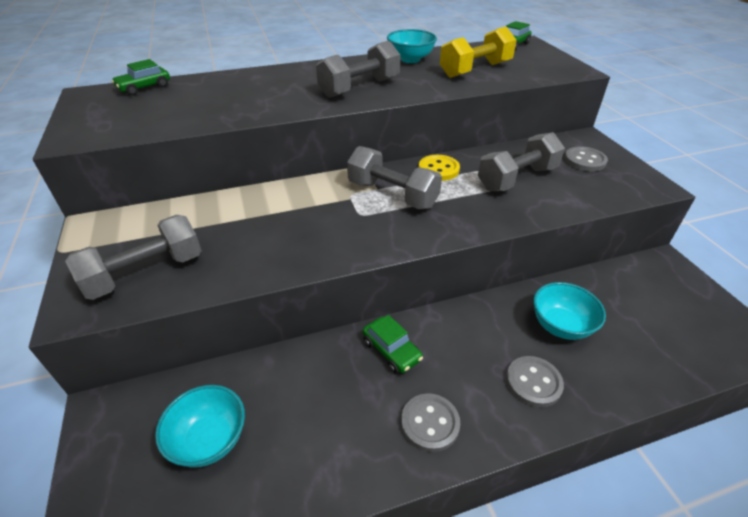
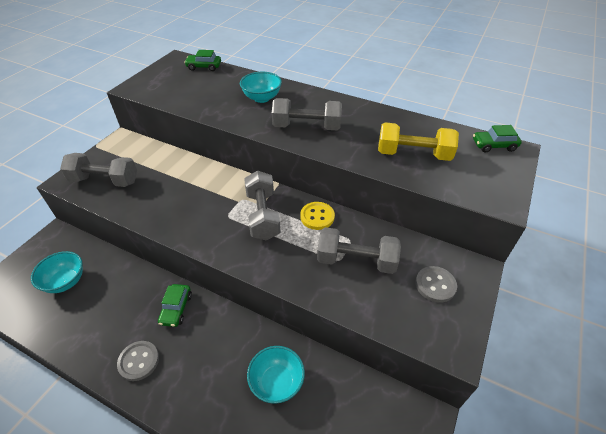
camera: 45 degrees right, 5 degrees up
turquoise bowl [387,29,437,63] -> turquoise bowl moved to [240,72,282,103]
grey button [506,356,564,407] -> none

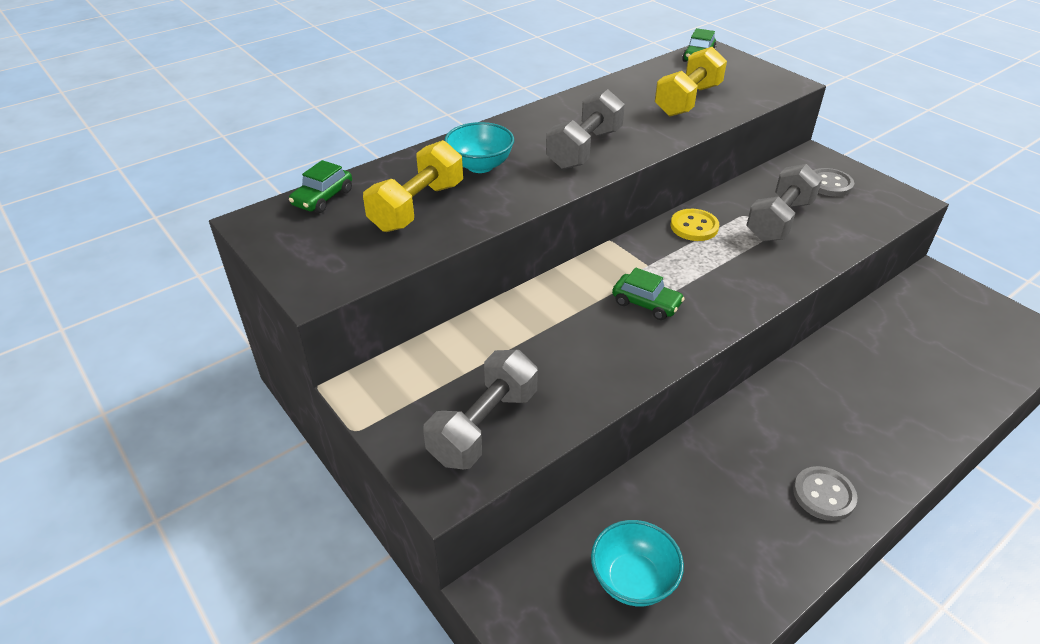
camera: 65 degrees left, 5 degrees down
green car [158,284,192,327] -> green car moved to [612,268,685,320]
grey dumbbell [244,170,280,241] -> none
turquoise bowl [247,346,305,404] -> none
none -> yellow dumbbell [363,140,463,232]

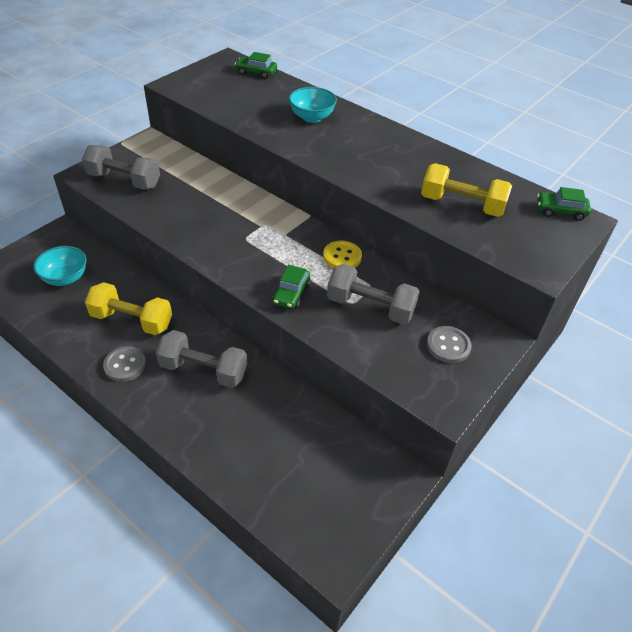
camera: 75 degrees right, 5 degrees up
yellow dumbbell [363,140,463,232] -> yellow dumbbell moved to [85,282,172,335]
grey dumbbell [546,89,625,170] -> grey dumbbell moved to [156,330,247,388]
green car [612,268,685,320] -> green car moved to [272,265,311,309]

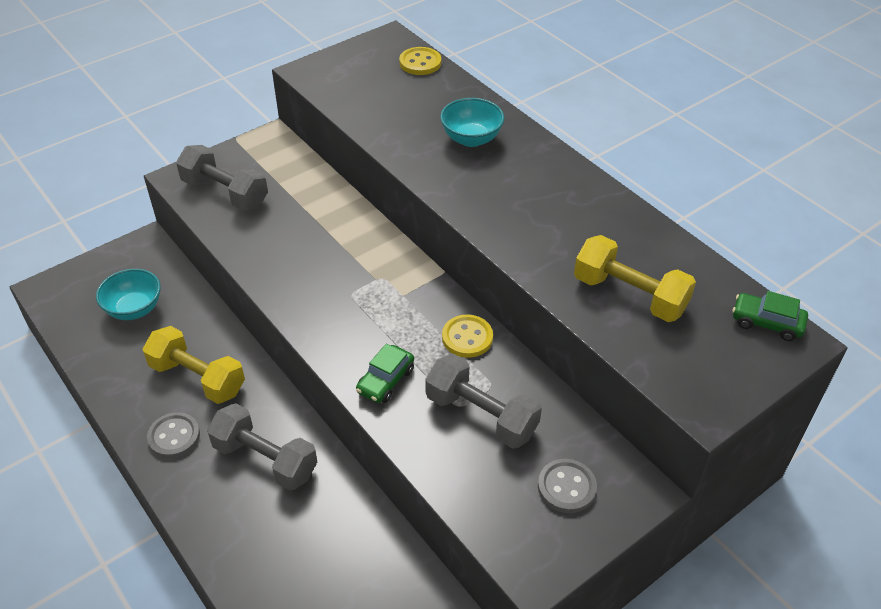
camera: 15 degrees right, 0 degrees up
green car [235,52,277,79] -> yellow button [399,47,441,75]

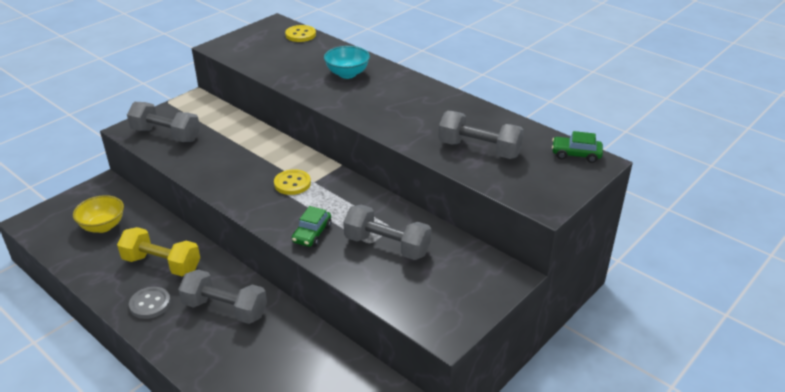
camera: 10 degrees left, 10 degrees down
turquoise bowl [96,269,161,320] -> yellow bowl [73,195,124,233]
yellow button [442,315,493,358] -> yellow button moved to [274,169,311,195]
grey button [538,459,597,513] -> none
yellow dumbbell [574,235,696,322] -> grey dumbbell [438,111,524,159]

